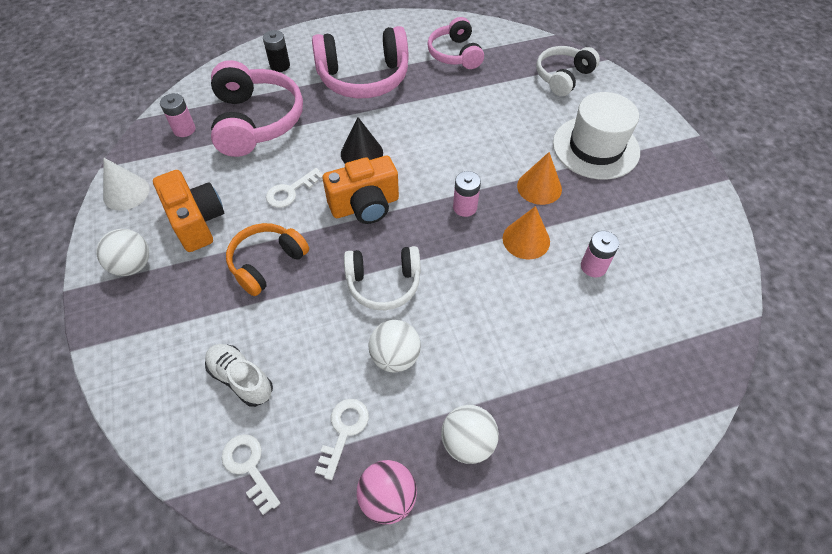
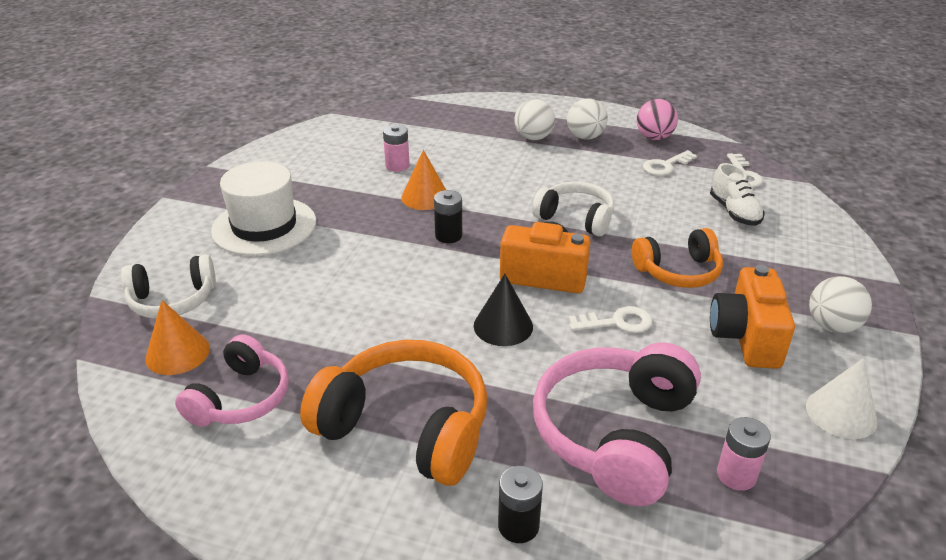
camera: 145 degrees left, 20 degrees down
pink headphones [312,26,409,98] -> orange headphones [300,340,487,486]
white ball [368,320,421,372] -> white ball moved to [514,99,555,140]
pink battery [453,171,481,217] -> black battery [434,190,462,243]
orange cone [517,152,562,205] -> orange cone moved to [145,300,210,375]

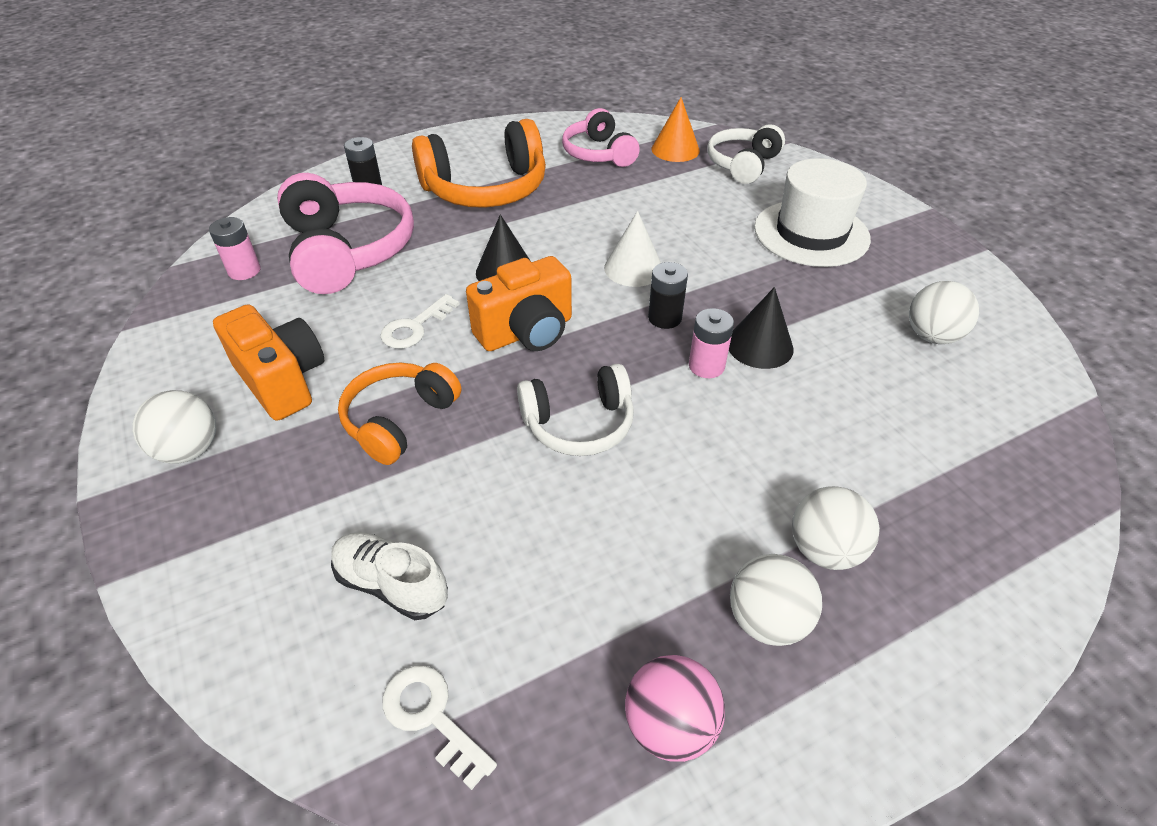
camera: 135 degrees right, 10 degrees up
pink battery [383,125,410,172] -> pink battery moved to [689,308,734,378]
orange cone [401,150,446,210] -> black cone [729,287,794,369]
white key [643,150,697,176] -> none
white cone [806,359,878,439] -> white cone moved to [604,211,661,287]
none -> white ball [909,281,979,344]

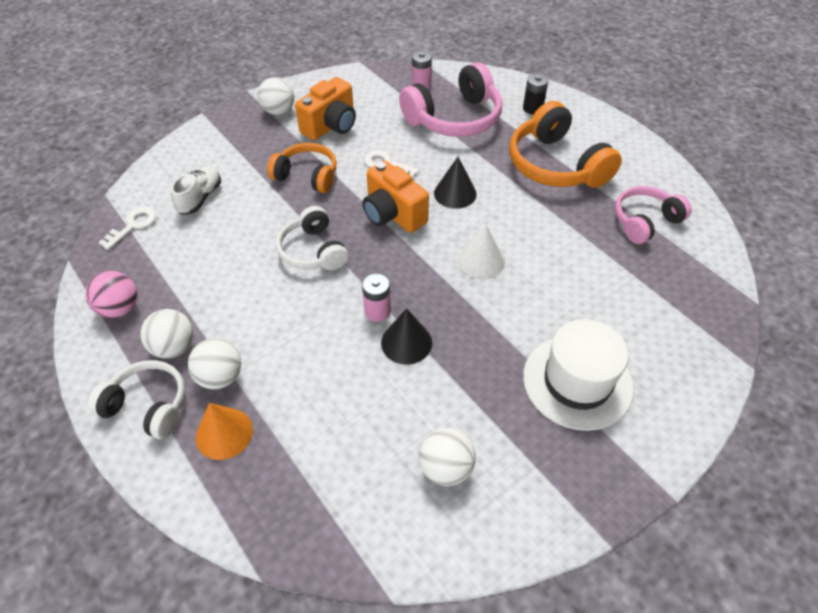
camera: 80 degrees right, 5 degrees up
black battery [648,262,688,329] -> none
orange cone [652,97,700,162] -> orange cone moved to [196,403,253,460]
white headphones [707,124,785,184] -> white headphones moved to [88,360,185,439]

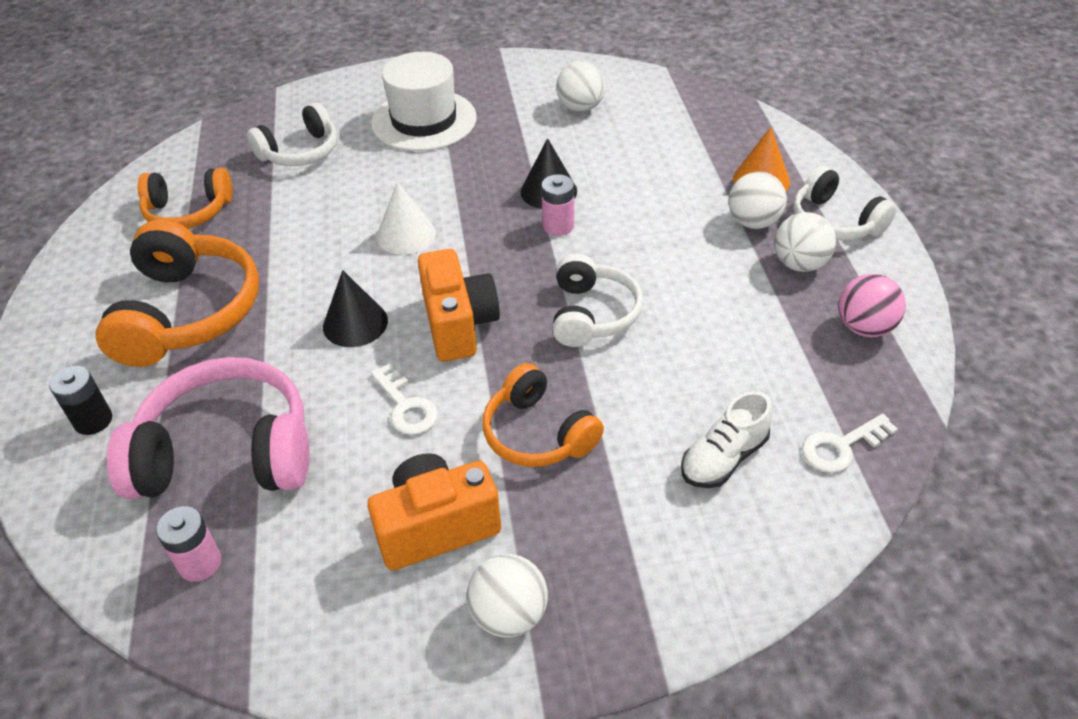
camera: 150 degrees left, 5 degrees down
pink headphones [615,186,692,244] -> orange headphones [137,168,233,229]
none -> white headphones [247,103,337,166]

